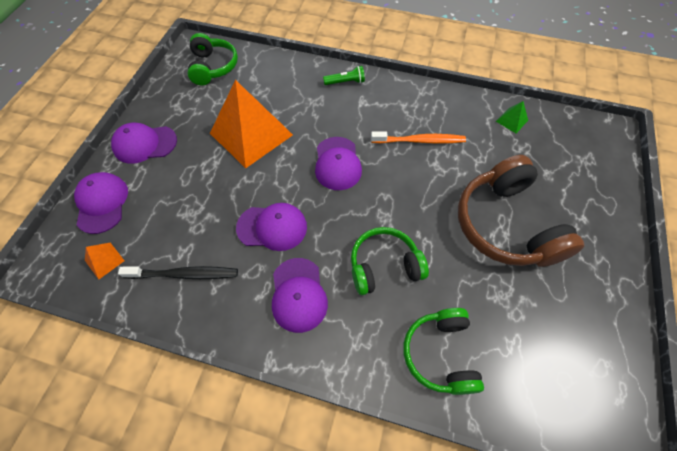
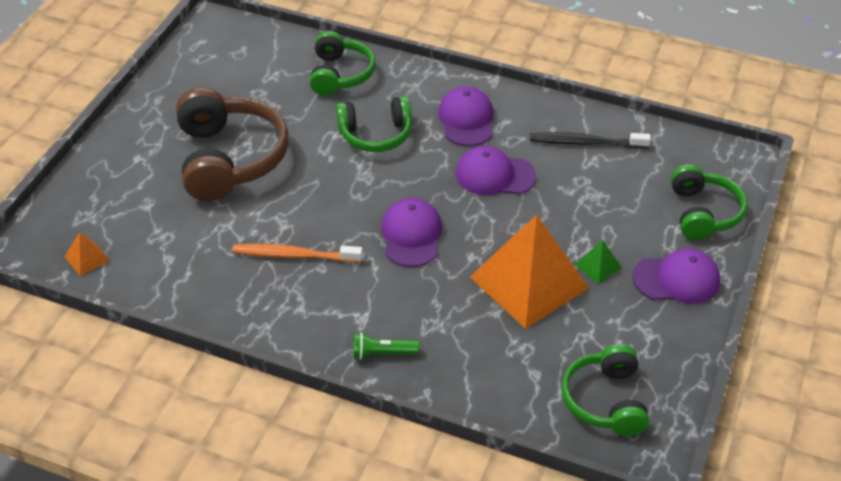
camera: 175 degrees left, 15 degrees down
purple cap [74,172,128,234] -> green headphones [671,164,747,240]
orange pyramid [85,243,125,279] -> orange pyramid moved to [64,232,111,276]
green pyramid [496,101,528,133] -> green pyramid moved to [575,240,622,284]

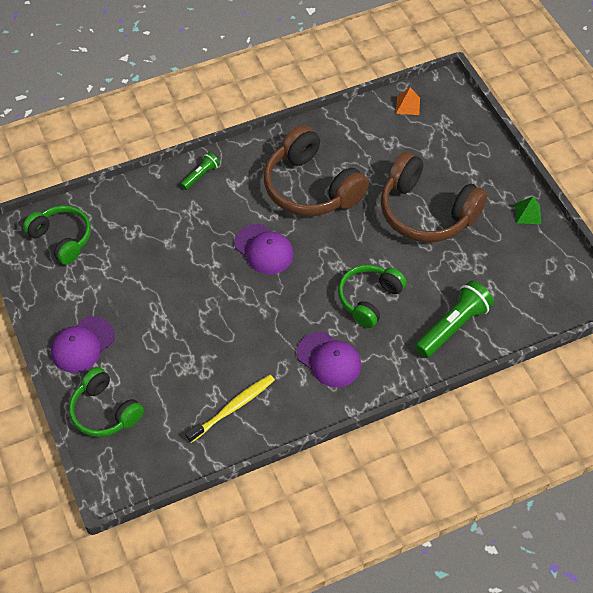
camera: 135 degrees right, 10 degrees up
orange toothbrush [232,244,363,262] -> brown headphones [264,125,369,216]
green headphones [310,31,376,96] -> green flashlight [415,280,494,358]
purple cap [456,146,536,195] -> none
orange pyramid [470,215,589,329] -> none
black toothbrush [530,132,651,148] -> yellow toothbrush [185,375,275,443]
green pyramid [575,240,622,284] -> green pyramid moved to [515,197,541,224]

